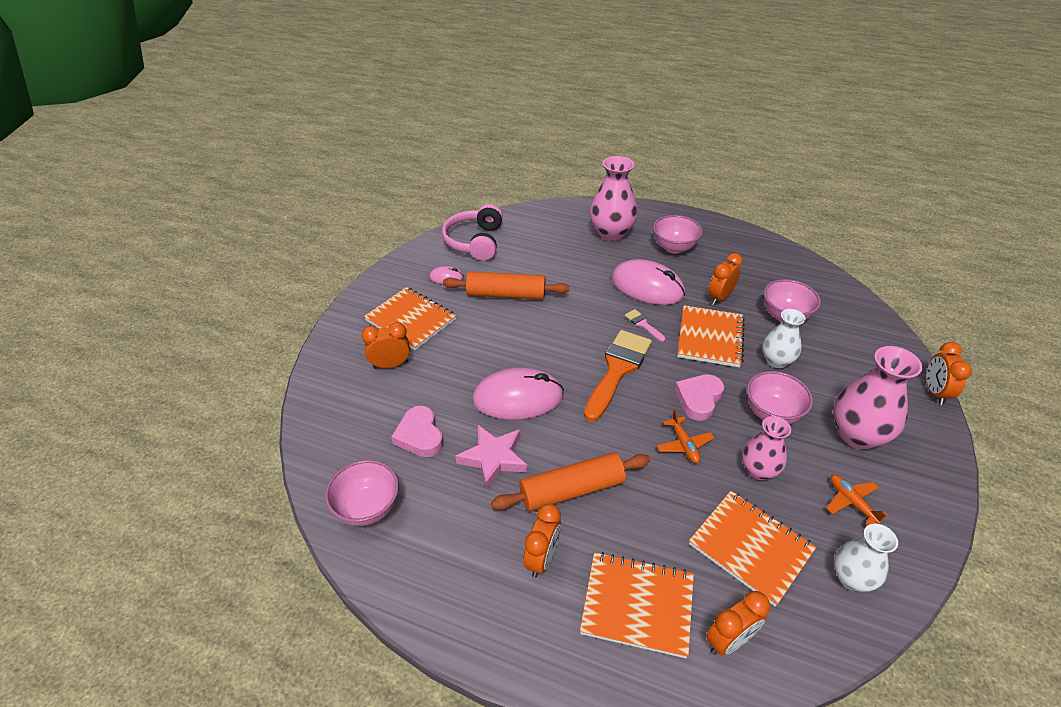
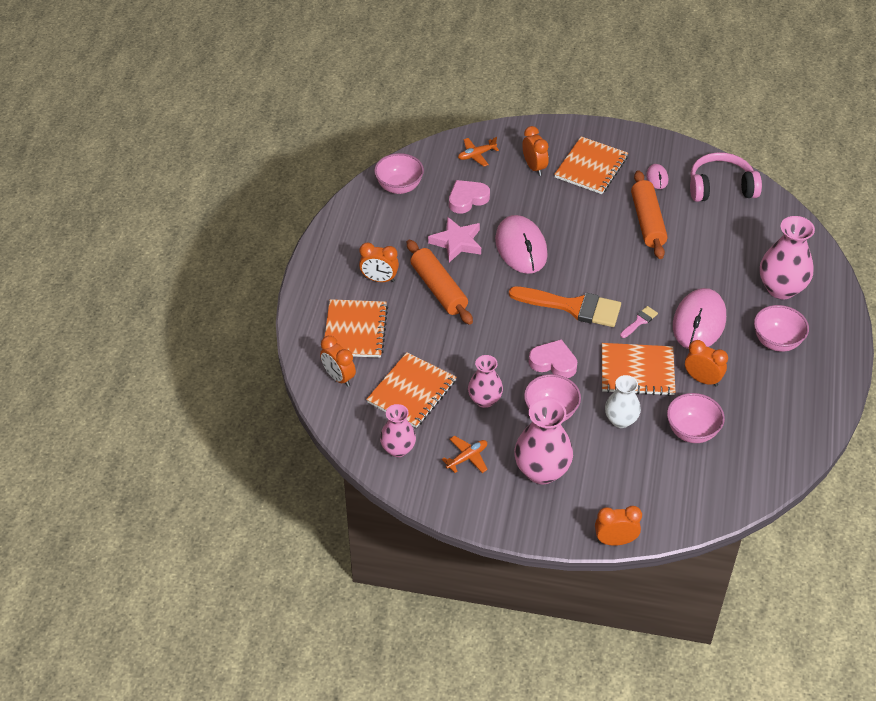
camera: 80 degrees right, 5 degrees up
orange plane [656,409,714,463] -> orange plane moved to [458,137,499,166]
white vase [834,524,898,592] -> pink vase [380,404,416,457]

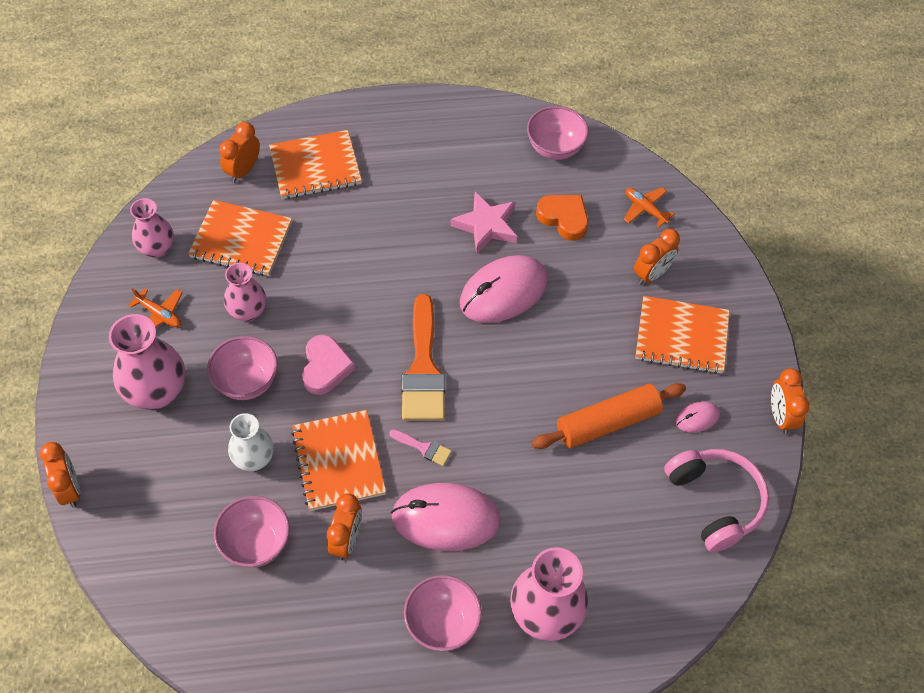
camera: 70 degrees right, 10 degrees up
orange clock [359,242,399,282] -> orange clock moved to [771,368,810,435]
orange rolling pin [407,240,473,325] -> none
pink heart [449,180,490,213] -> orange heart [536,195,588,241]

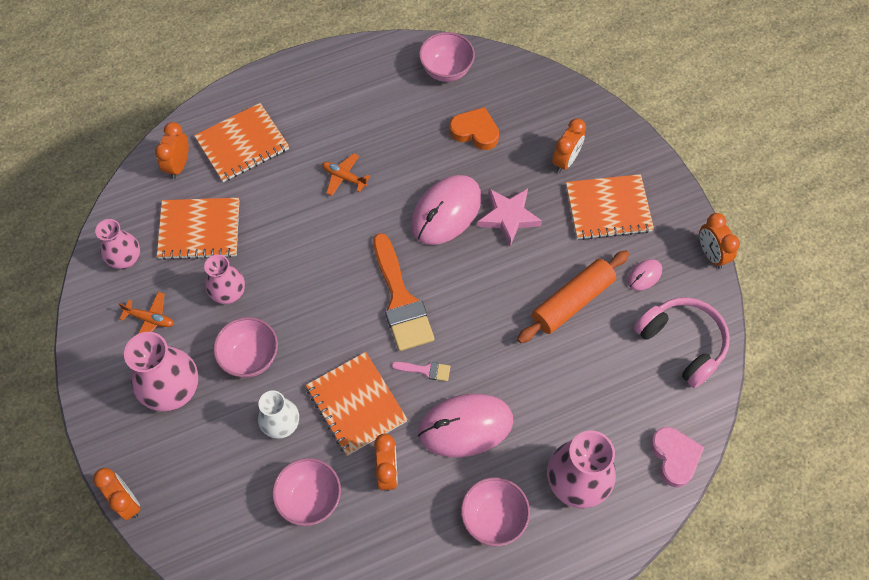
camera: 15 degrees left, 5 degrees up
pink heart [302,335,355,395] -> pink heart moved to [650,427,704,487]
pink star [450,192,517,254] -> pink star moved to [477,188,542,246]
orange plane [624,187,674,227] -> orange plane moved to [322,153,370,196]

